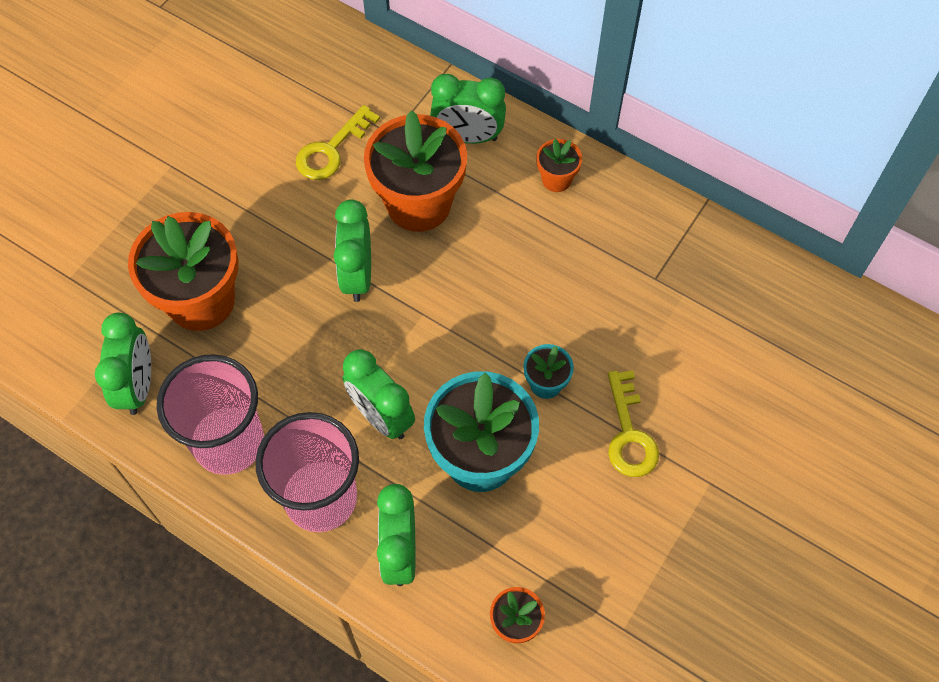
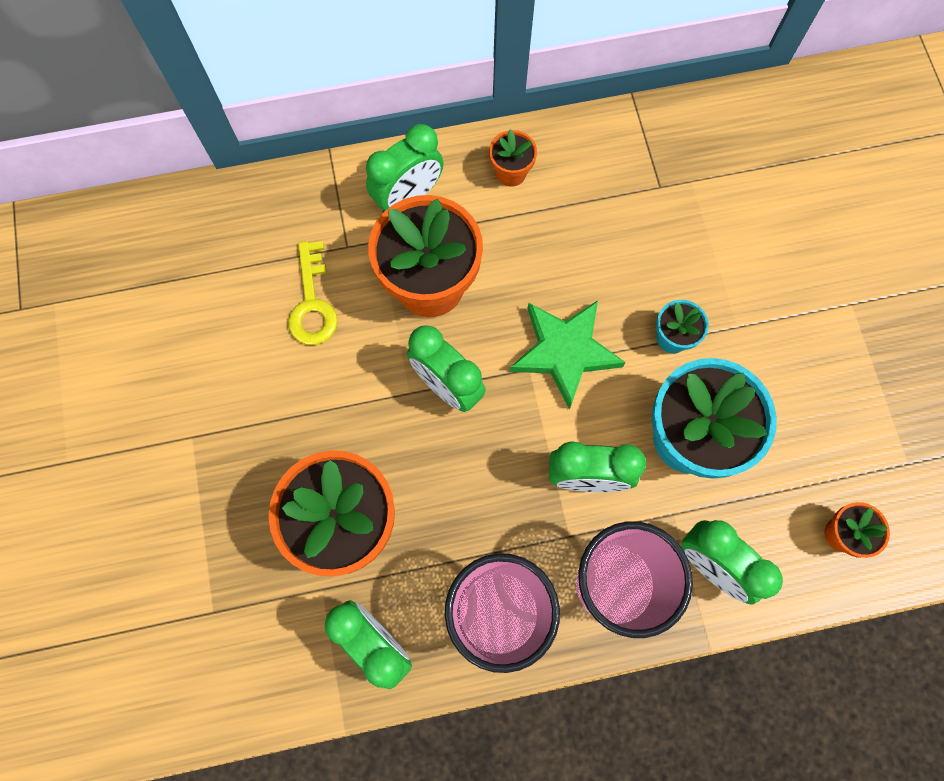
camera: 45 degrees left, 10 degrees up
yellow key [608,370,659,477] -> none
none -> green star [510,300,626,409]

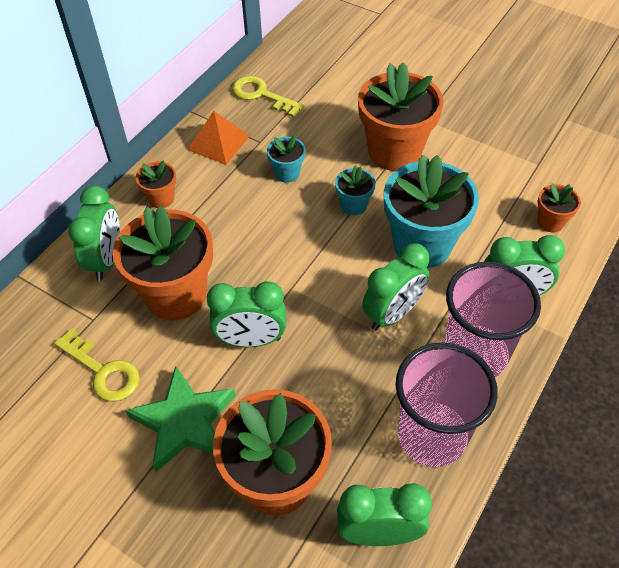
camera: 45 degrees left, 20 degrees down
green star [510,300,626,409] -> green star moved to [125,366,236,472]
none -> orange pyramid [187,111,250,165]
none -> yellow key [232,76,304,117]
none -> turquoise flower pot [267,136,306,183]
none -> orange flower pot [358,62,443,171]

